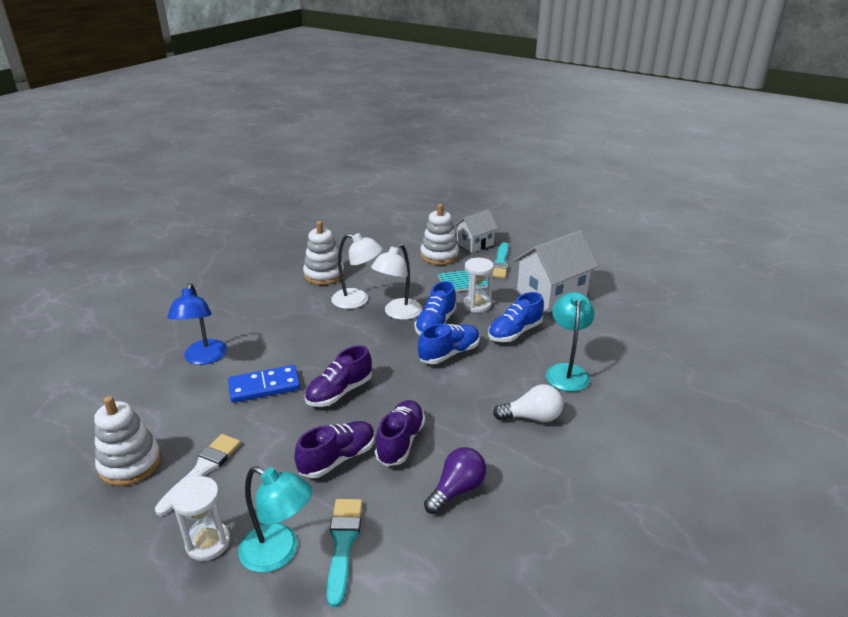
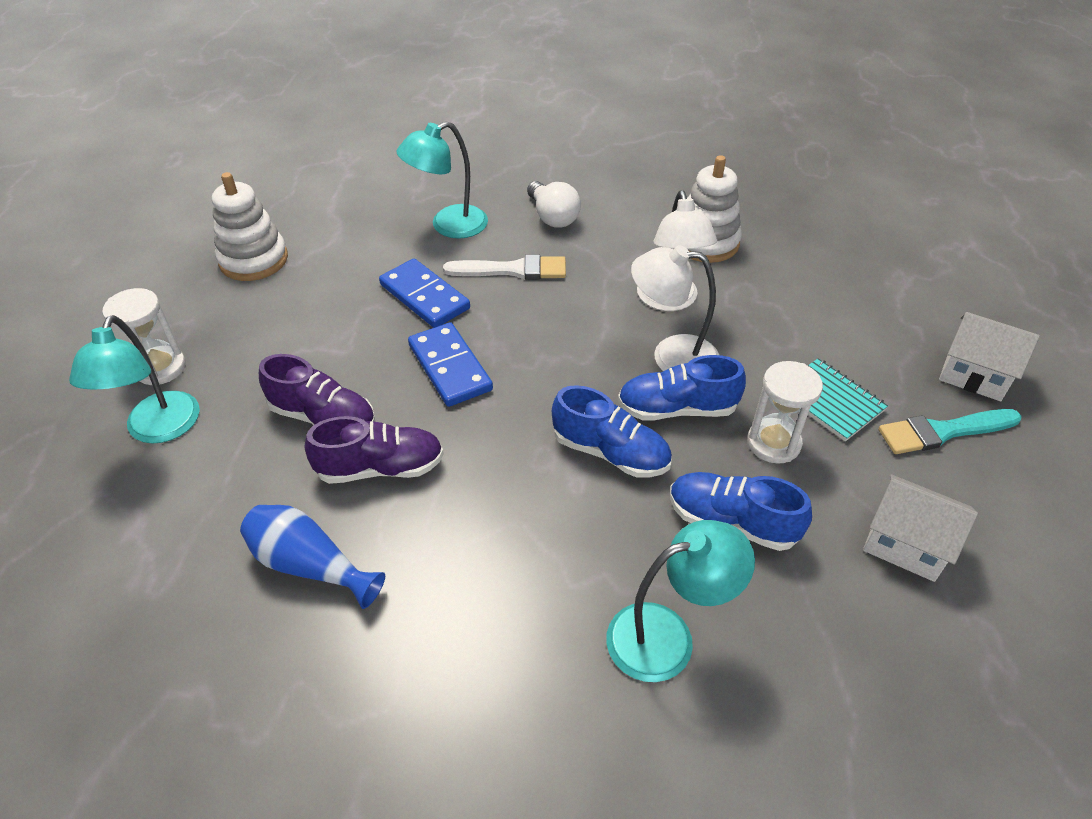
camera: 65 degrees right, 15 degrees up
white brush [155,434,241,516] -> white brush moved to [443,255,566,279]
blue lamp [167,283,227,365] -> turquoise lamp [396,121,488,239]
purple shoe [304,345,372,407] -> blue domino [408,322,493,407]
turquoise brush [327,499,362,607] -> none
white stacking toy [420,204,459,265] -> none
purple light bulb [424,447,486,514] -> blue vase [240,505,385,609]
white light bulb [493,384,563,422] -> white light bulb moved to [527,181,581,228]
white house [513,230,599,313] -> white house [863,474,978,582], size x0.60

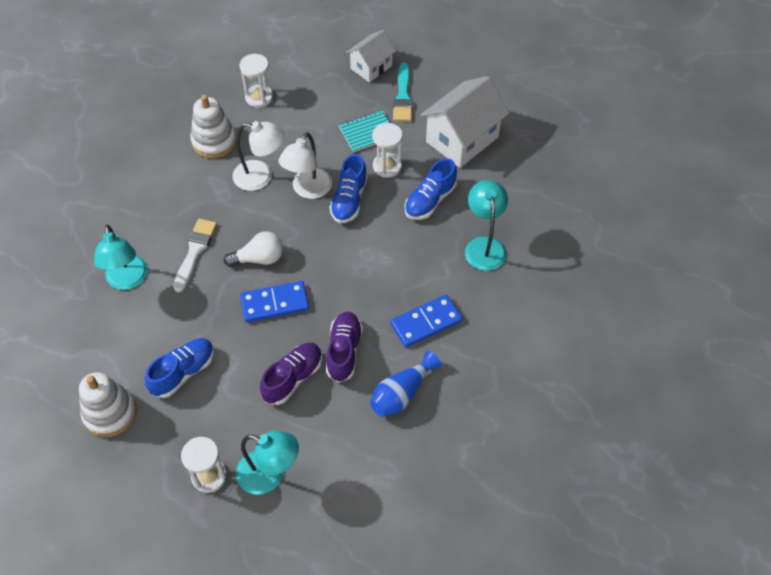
camera: 75 degrees left, 10 degrees up
blue domino [379,259,470,328] -> blue domino moved to [390,295,462,347]
white light bulb [527,181,581,228] -> white light bulb moved to [224,232,283,267]
blue shoe [552,385,672,478] -> blue shoe moved to [145,338,214,398]
white house [863,474,978,582] -> white house [420,76,509,168], size x1.66
none -> white hourglass [240,54,273,108]

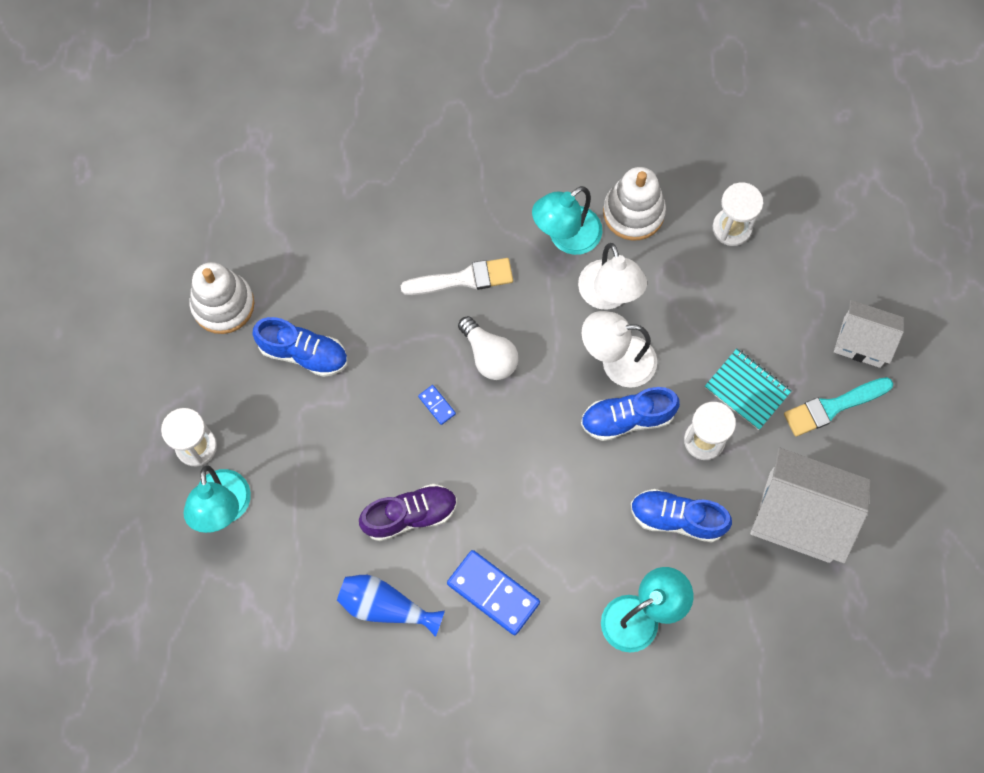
camera: 65 degrees right, 15 degrees up
turquoise lamp [94,224,147,290] -> turquoise lamp moved to [532,186,602,255]
blue domino [240,281,309,323] -> blue domino [418,385,456,425], size x0.46
purple shoe [260,343,322,405] -> none

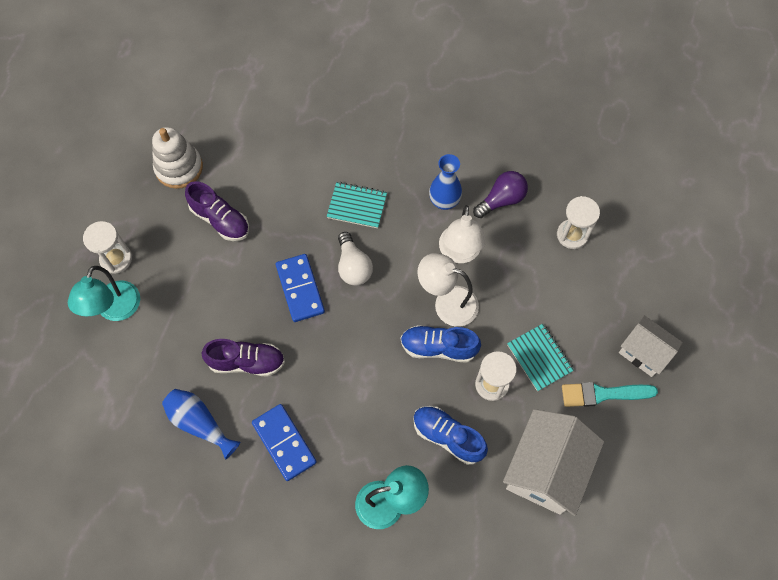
camera: 20 degrees right, 5 degrees down
blue shoe [252,317,347,377] -> purple shoe [185,181,249,241]
white brush [401,258,513,295] -> turquoise notebook [327,182,387,228]
blue domino [418,385,456,425] -> blue domino [276,254,325,322], size x2.18
turquoise lamp [532,186,602,255] -> blue vase [429,154,462,210]
white stacking toy [603,167,666,241] -> purple light bulb [473,171,528,218]
white house [750,448,871,563] -> white house turned 75 degrees clockwise [503,409,604,516]

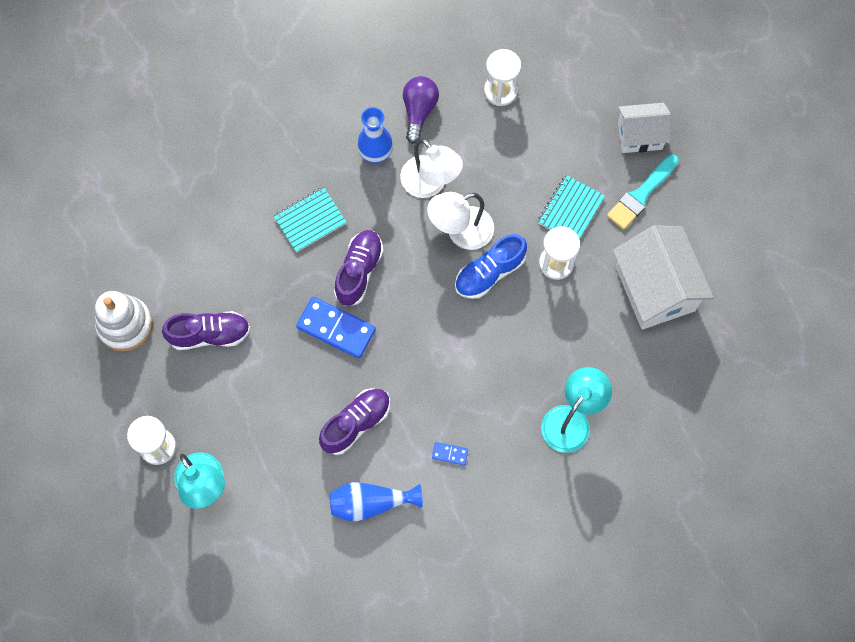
camera: 45 degrees left, 5 degrees up
blue domino [252,404,317,481] -> blue domino [432,442,468,465], size x0.46
white light bulb [338,232,373,285] -> purple shoe [334,230,383,306]
blue shoe [413,406,488,465] -> none
turquoise notebook [507,324,574,391] -> turquoise notebook turned 75 degrees counterclockwise [538,175,605,239]

